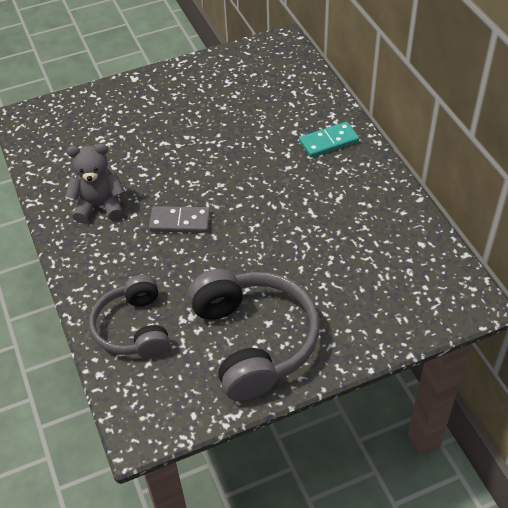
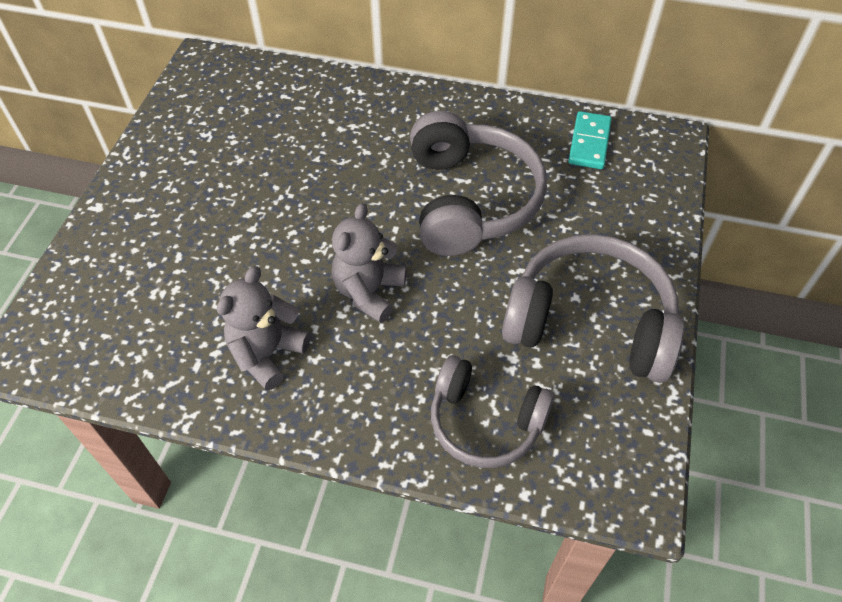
camera: 55 degrees left, 5 degrees up
grey domino [149,206,210,233] -> grey teddy bear [332,203,407,323]
turquoise domino [299,122,359,158] -> turquoise domino moved to [568,111,612,169]
none -> grey headphones [410,111,547,256]

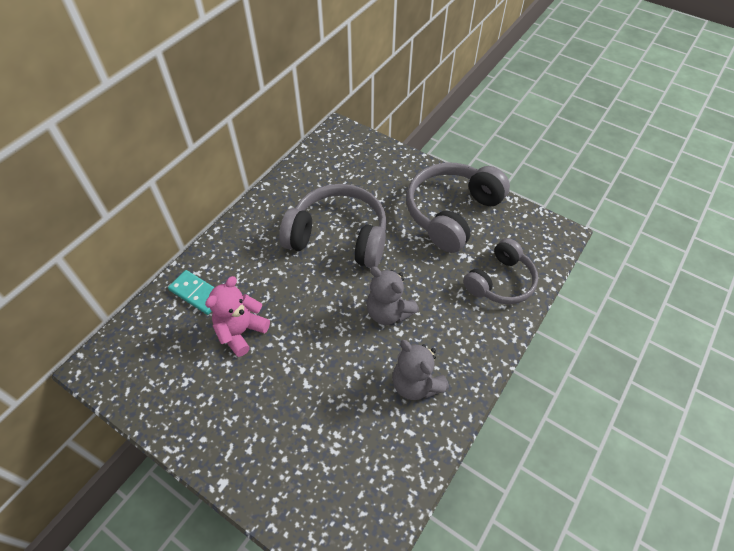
camera: 70 degrees left, 0 degrees up
turquoise domino [568,111,612,169] -> turquoise domino moved to [168,270,215,315]
none -> pink teddy bear [205,276,270,357]

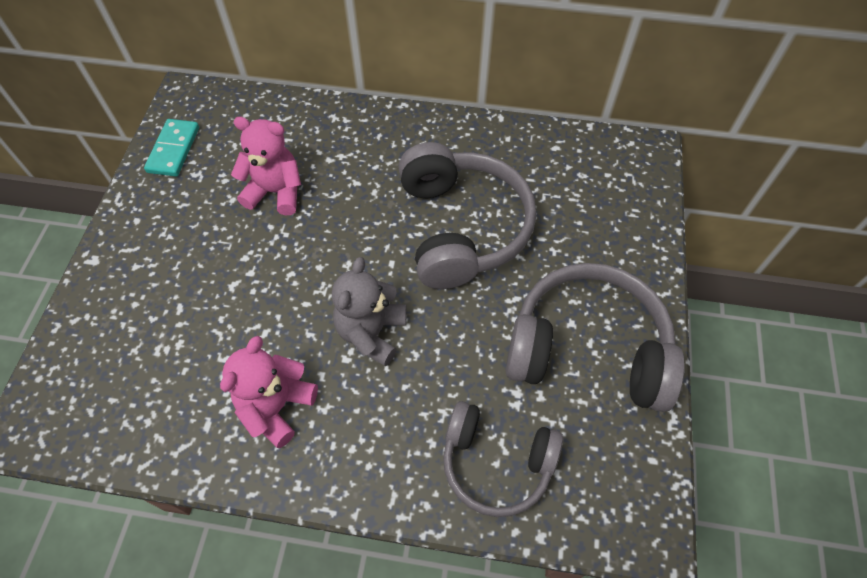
camera: 65 degrees right, 5 degrees up
turquoise domino [168,270,215,315] -> turquoise domino moved to [144,119,199,177]
grey teddy bear [392,340,449,400] -> pink teddy bear [220,336,318,448]

